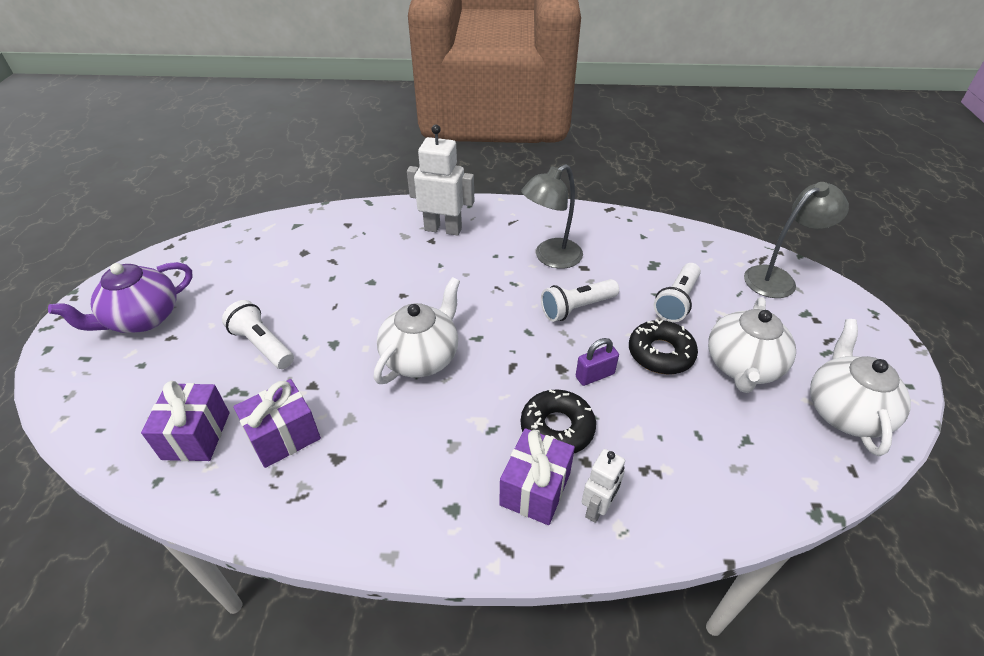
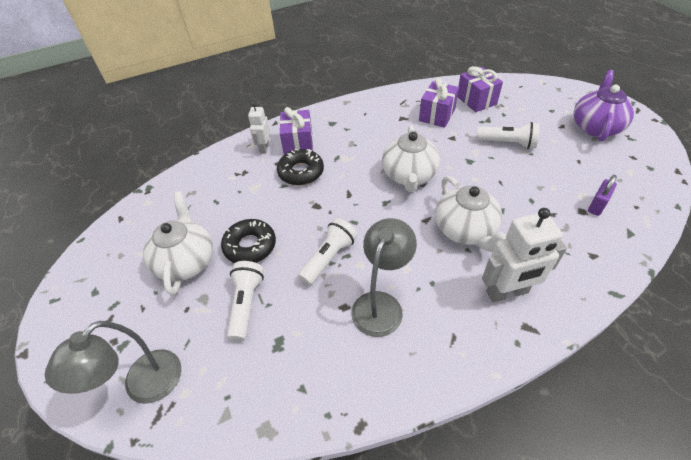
camera: 155 degrees right, 5 degrees up
purple padlock [576,338,619,386] -> purple padlock moved to [588,175,617,216]
white teapot [810,319,911,456] -> white teapot moved to [435,176,506,252]

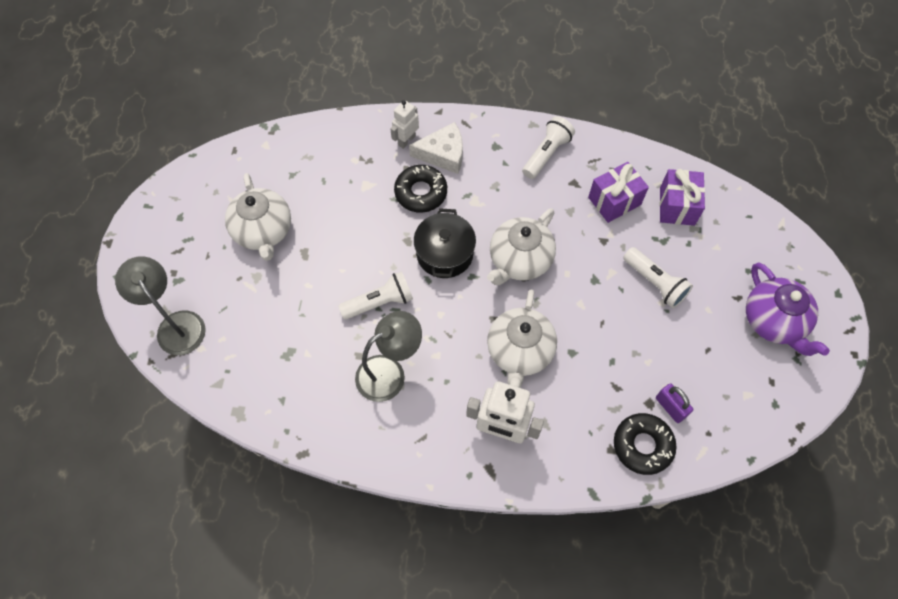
camera: 30 degrees right, 15 degrees up
grey lamp [45,321,181,404] -> grey lamp turned 75 degrees clockwise [115,257,206,355]
white teapot [143,192,213,296] -> white teapot turned 135 degrees clockwise [225,173,291,261]
black donut [221,219,276,263] -> black donut moved to [614,413,677,475]
white flashlight [227,261,264,342] -> white flashlight moved to [522,116,575,179]
purple gift [280,107,313,155] -> white cheese [409,122,463,174]
purple teapot [574,70,634,142] -> purple teapot turned 105 degrees clockwise [746,262,830,356]
purple padlock [588,175,617,216] -> purple padlock turned 75 degrees clockwise [656,383,693,423]
none -> black pot [414,208,476,278]

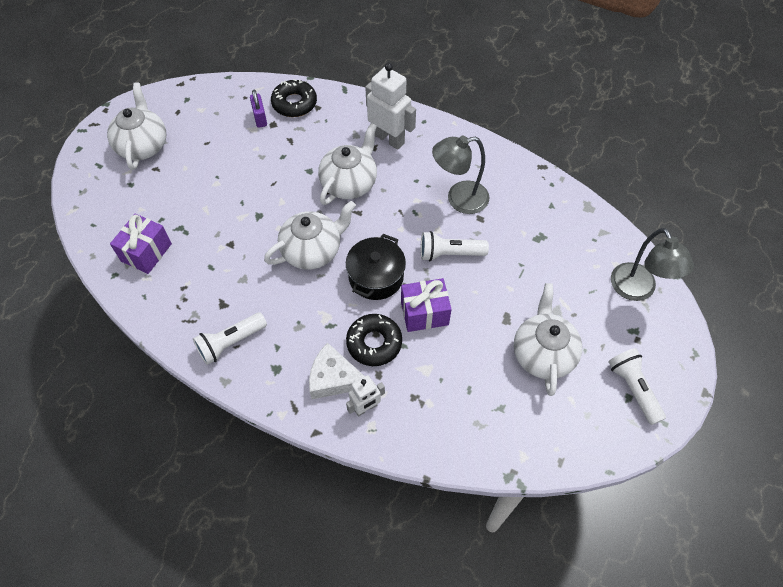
camera: 160 degrees left, 5 degrees down
purple gift [588,162,649,223] -> purple gift moved to [401,278,451,332]
white flashlight [623,247,693,308] -> white flashlight moved to [608,348,666,425]
purple teapot [746,262,830,356] -> white teapot [107,83,166,170]

